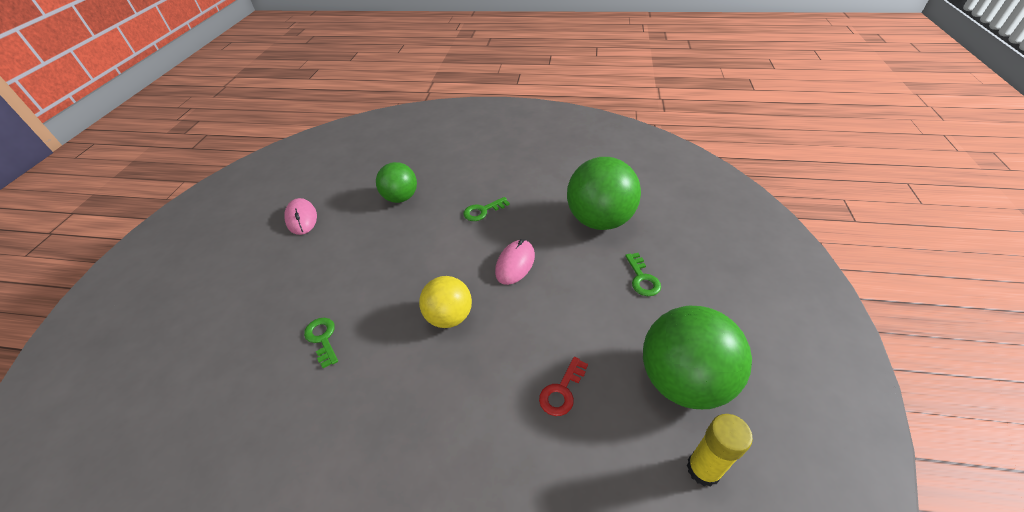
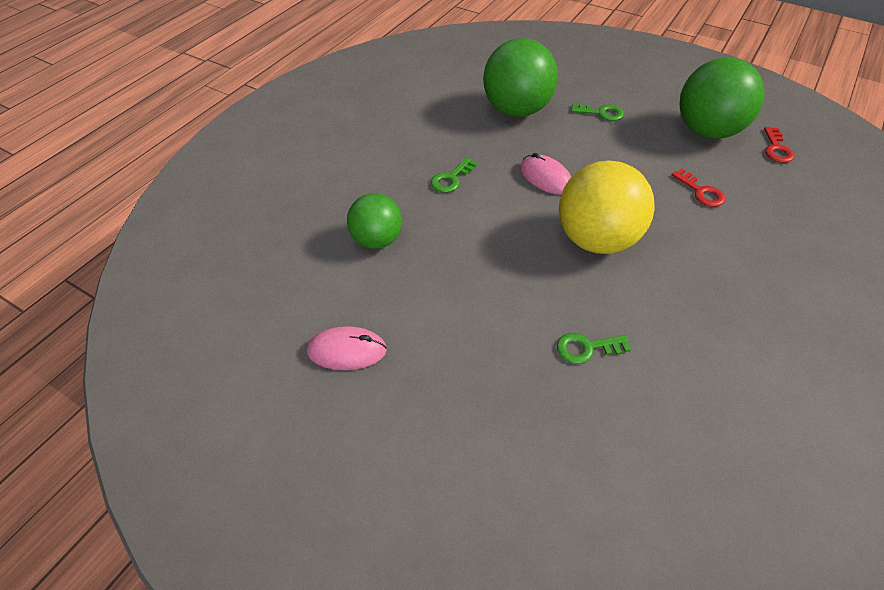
camera: 70 degrees left, 5 degrees up
yellow ball [419,276,472,328] -> yellow ball [559,160,655,254], size x1.63
green key [463,197,510,221] -> green key turned 45 degrees clockwise [431,157,477,193]
yellow glue stick [687,414,753,487] -> red key [764,127,794,163]

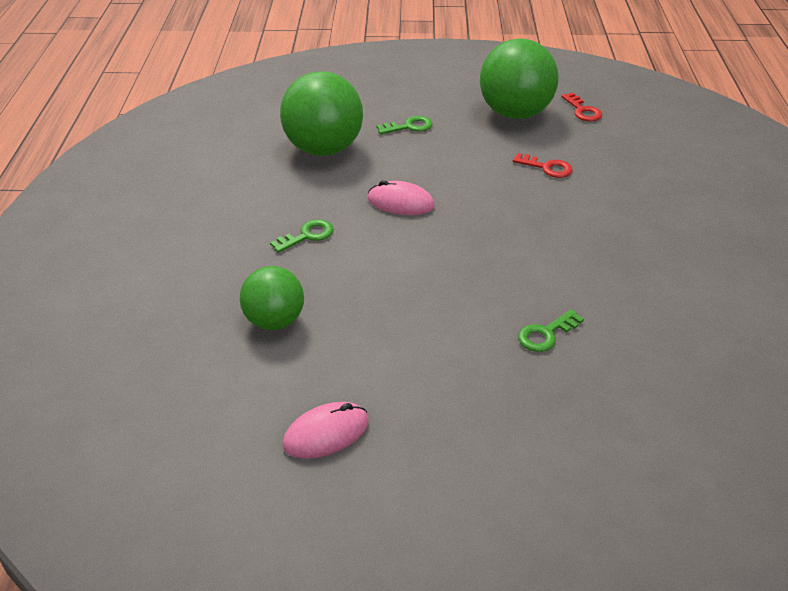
camera: 30 degrees left, 10 degrees down
green key [431,157,477,193] -> green key turned 135 degrees counterclockwise [270,219,333,253]
yellow ball [559,160,655,254] -> none

